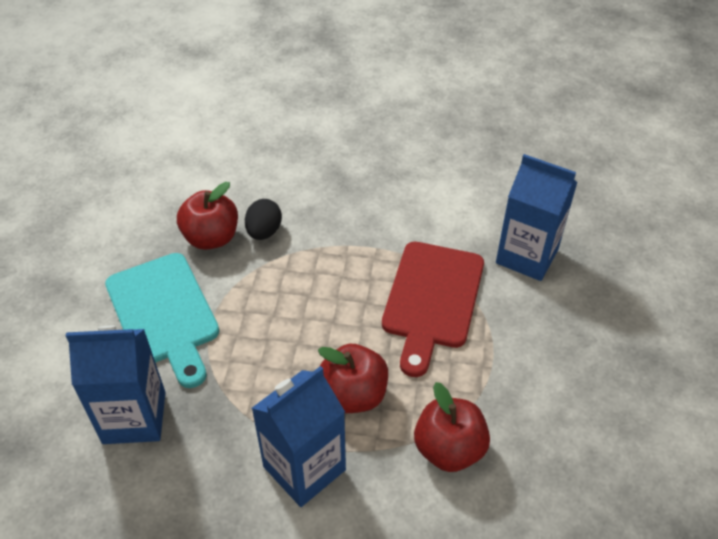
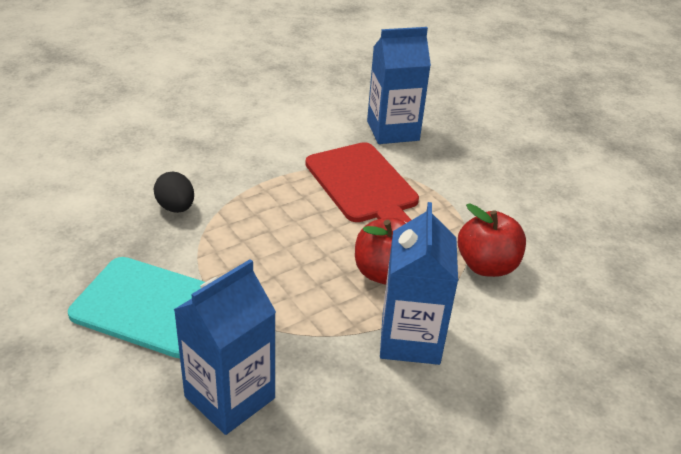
camera: 45 degrees left, 10 degrees down
red apple [177,182,238,250] -> none

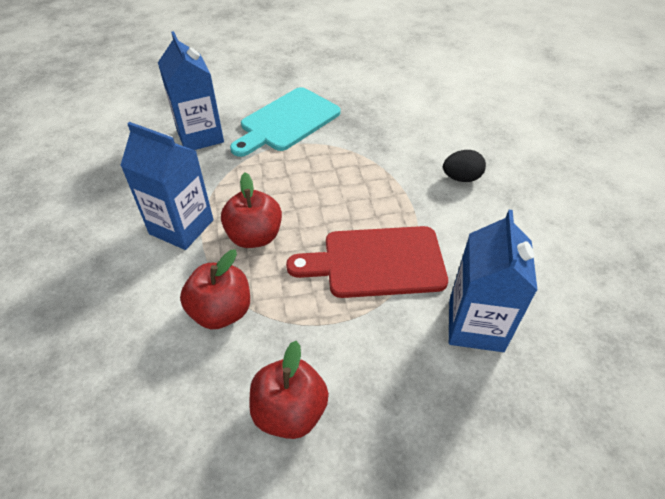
camera: 115 degrees right, 10 degrees up
black egg [154,172,194,213] -> black egg moved to [443,150,486,182]
none -> red apple [249,341,329,439]

